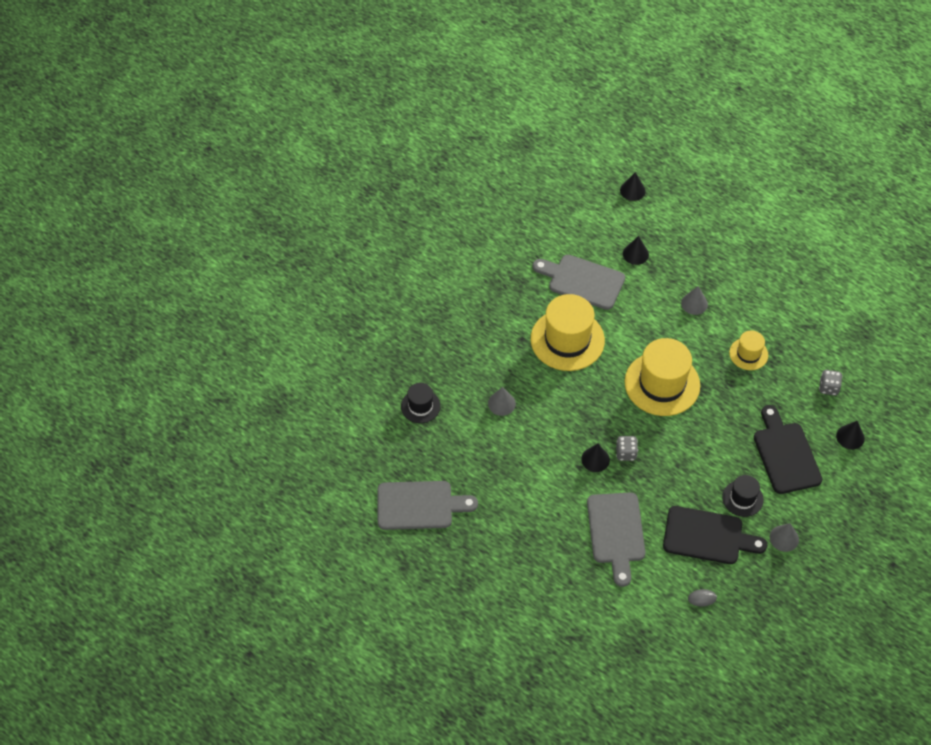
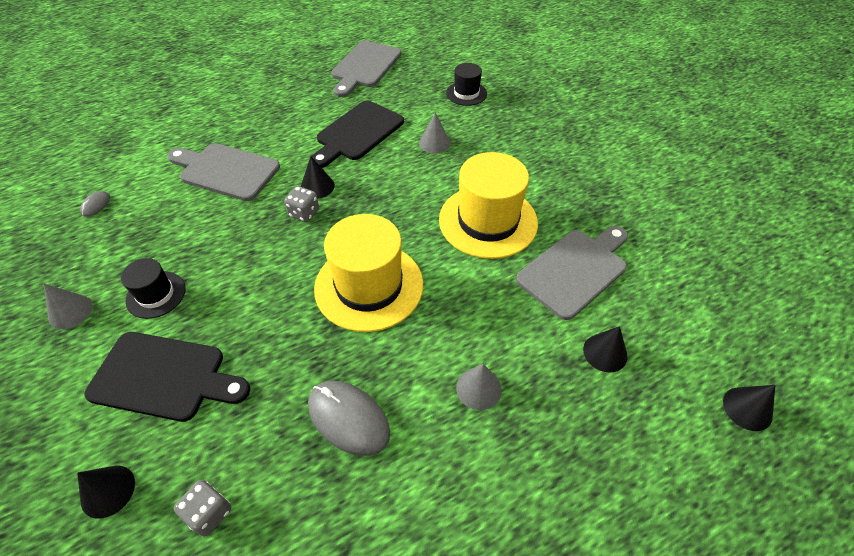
camera: 115 degrees right, 5 degrees down
black cutting board [663,506,767,564] -> black cutting board moved to [311,100,404,168]
yellow hat [729,330,768,370] -> grey mouse [308,381,390,456]

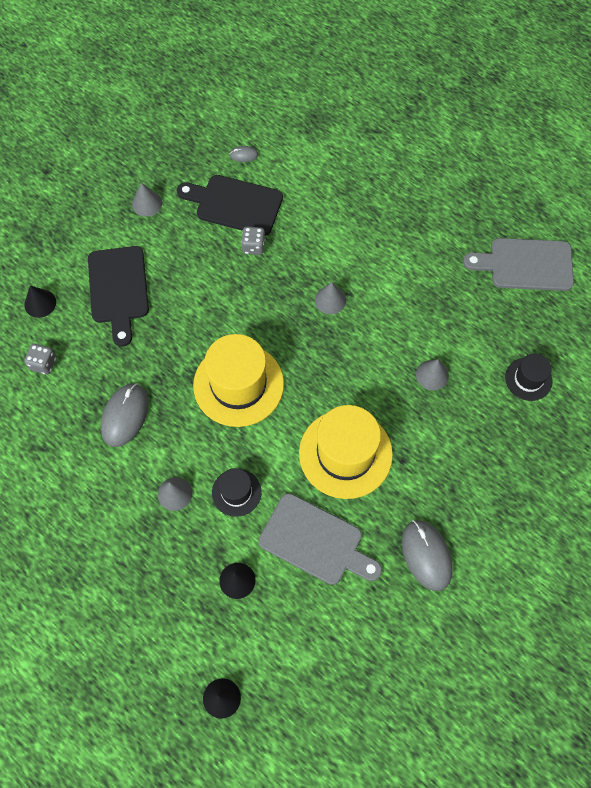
camera: 70 degrees right, 15 degrees up
black hat [121,258,185,319] -> black hat moved to [212,468,261,517]
grey cutting board [167,143,280,201] -> none
grey dice [284,186,319,222] -> grey dice moved to [241,227,265,255]
black cone [301,156,335,199] -> grey cone [315,282,346,314]
black cutting board [311,100,404,168] -> black cutting board moved to [177,175,283,236]
none -> grey mouse [402,520,453,591]

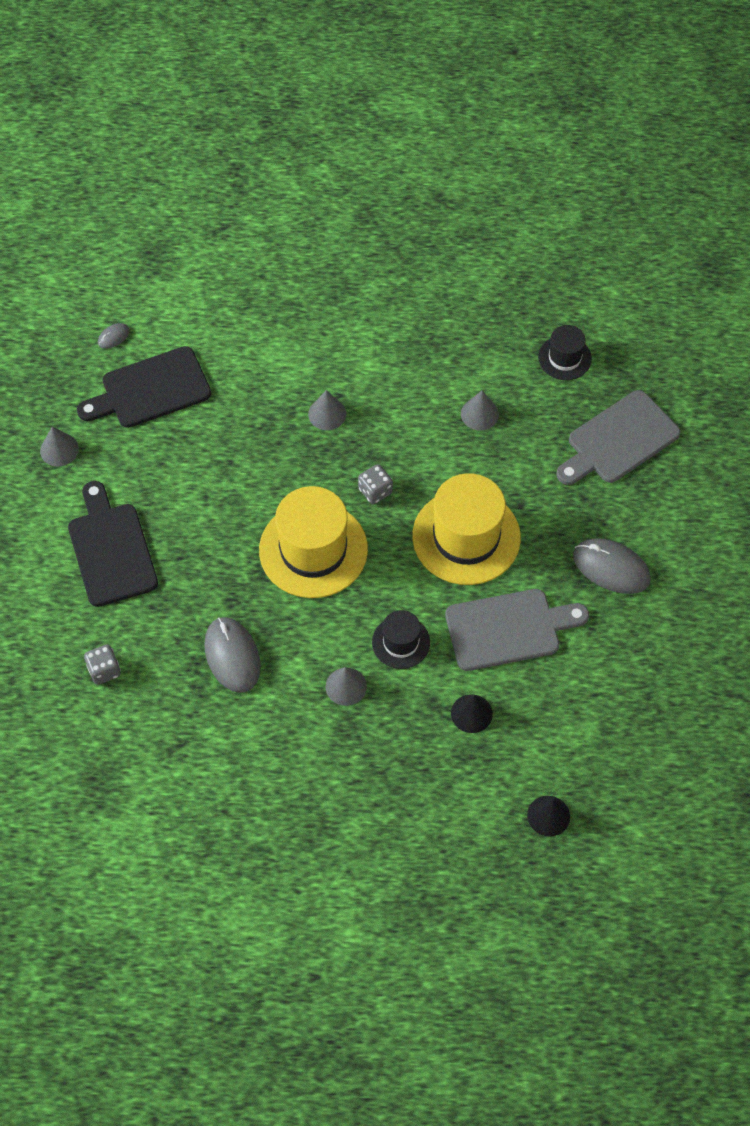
camera: 40 degrees left, 5 degrees down
black cone [24,286,56,318] -> none
black cutting board [88,246,149,347] -> black cutting board turned 150 degrees counterclockwise [68,481,158,607]
grey dice [241,227,265,255] -> grey dice moved to [358,464,393,504]
grey cutting board [463,238,574,291] -> grey cutting board moved to [556,390,680,485]

